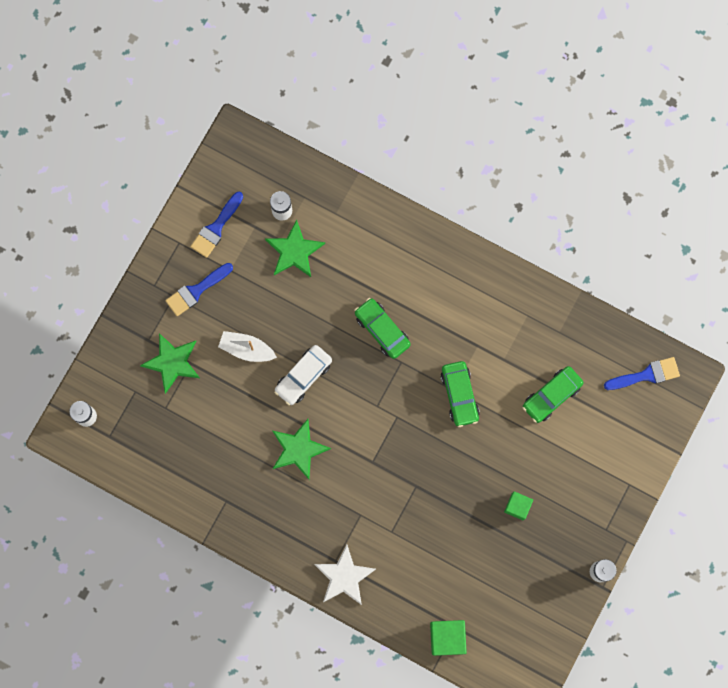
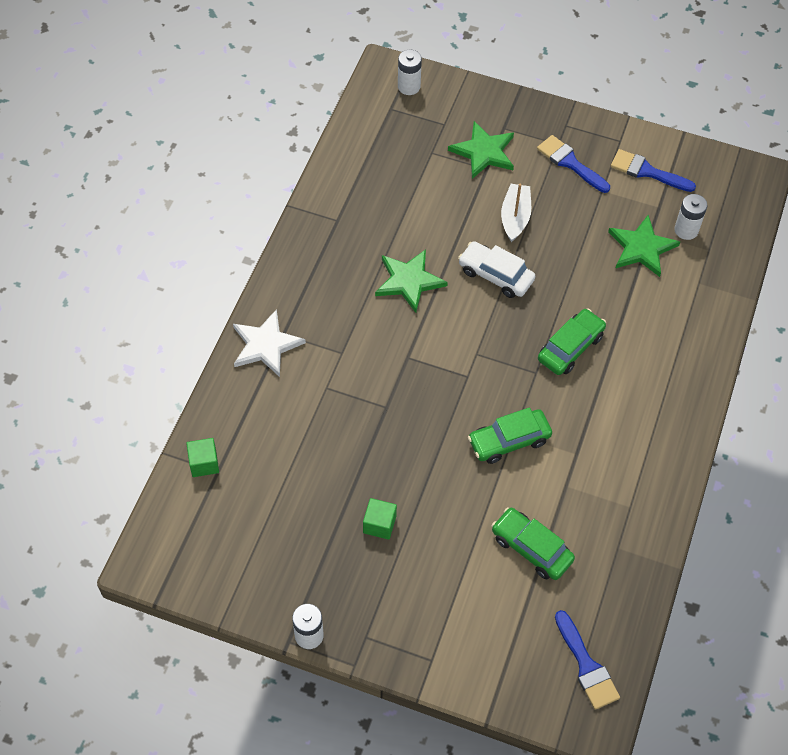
camera: 80 degrees right, 20 degrees down
green cube [430,620,467,656] -> green cube [186,438,219,477], size x0.66

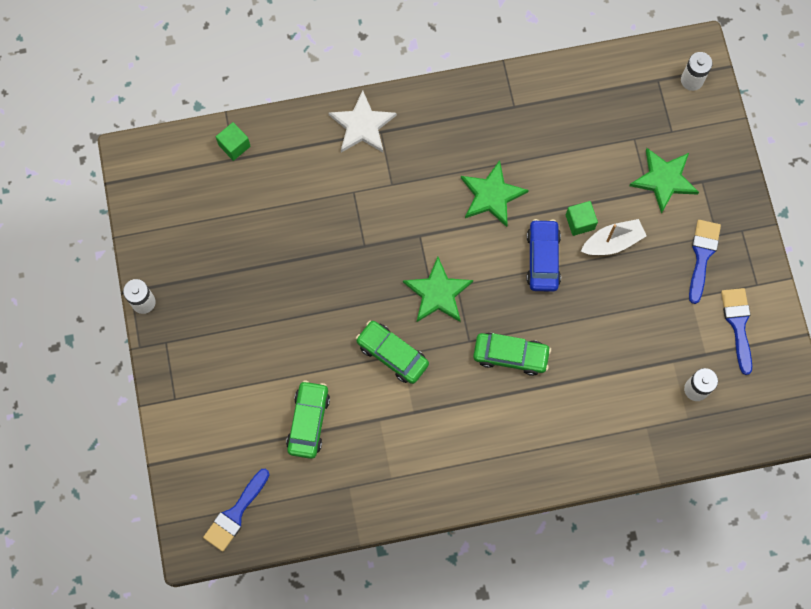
camera: 60 degrees right, 15 degrees up
green cube [363,498,397,540] -> green cube moved to [566,201,598,236]
white car [458,241,535,298] -> blue car [526,219,561,292]
green star [608,215,680,277] -> green star moved to [403,257,473,322]

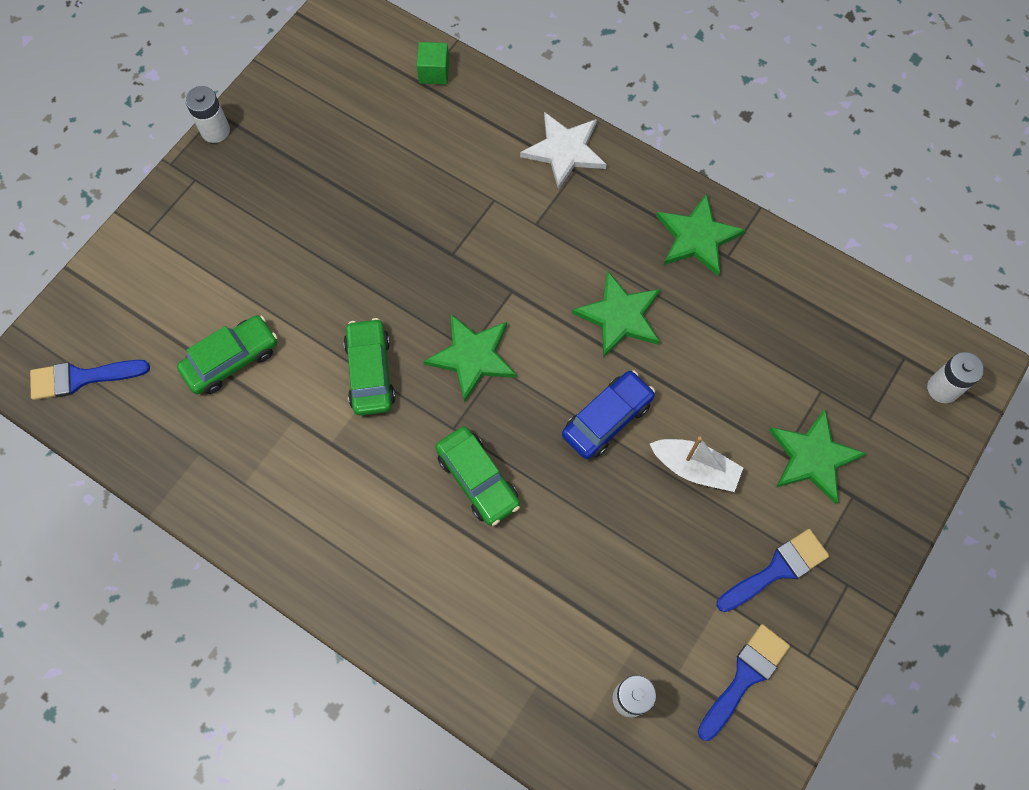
camera: 45 degrees right, 5 degrees down
green cube [566,201,598,236] -> none
none -> green star [656,193,745,276]

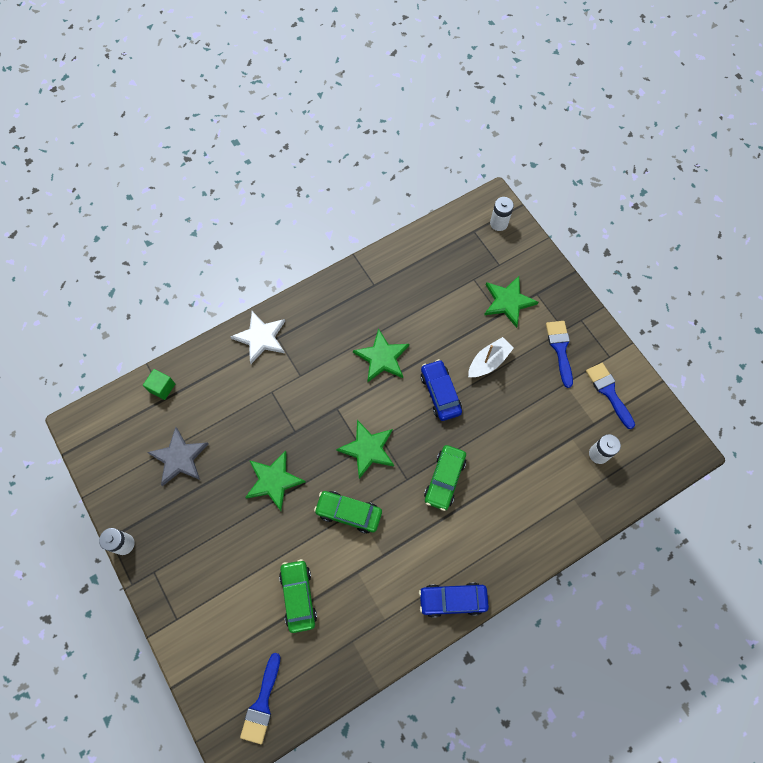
camera: 65 degrees left, 0 degrees up
green car [435,426,520,526] -> green car turned 120 degrees clockwise [424,445,466,511]
green star [656,193,745,276] -> green star moved to [245,450,306,511]
none -> grey star [147,427,208,486]
none -> blue car [419,583,489,618]

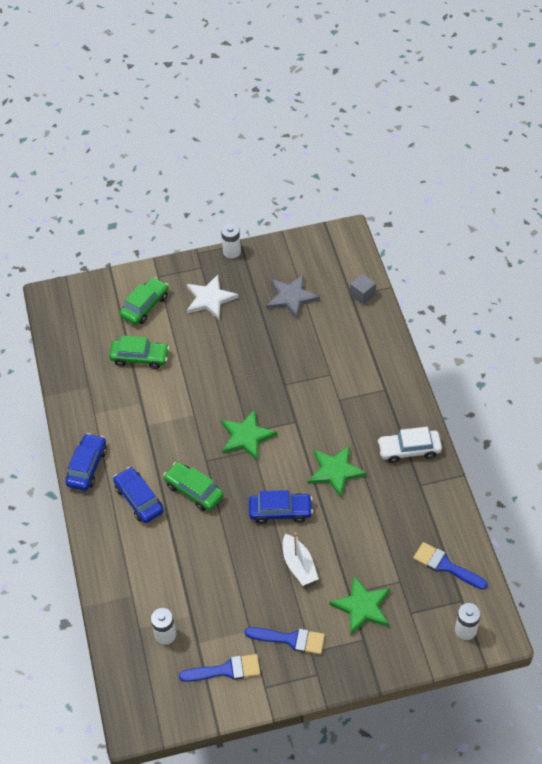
camera: 110 degrees right, 15 degrees down
green cube [143,369,175,400] -> grey cube [350,274,376,305]
white star [230,311,285,364] -> white star moved to [187,275,239,319]
blue brush [240,653,280,744] -> blue brush moved to [413,542,488,589]
green star [245,450,306,511] -> none
green car [314,491,382,534] -> green car moved to [120,277,169,325]
none -> blue car [113,467,164,523]
none -> white car [378,427,442,463]

